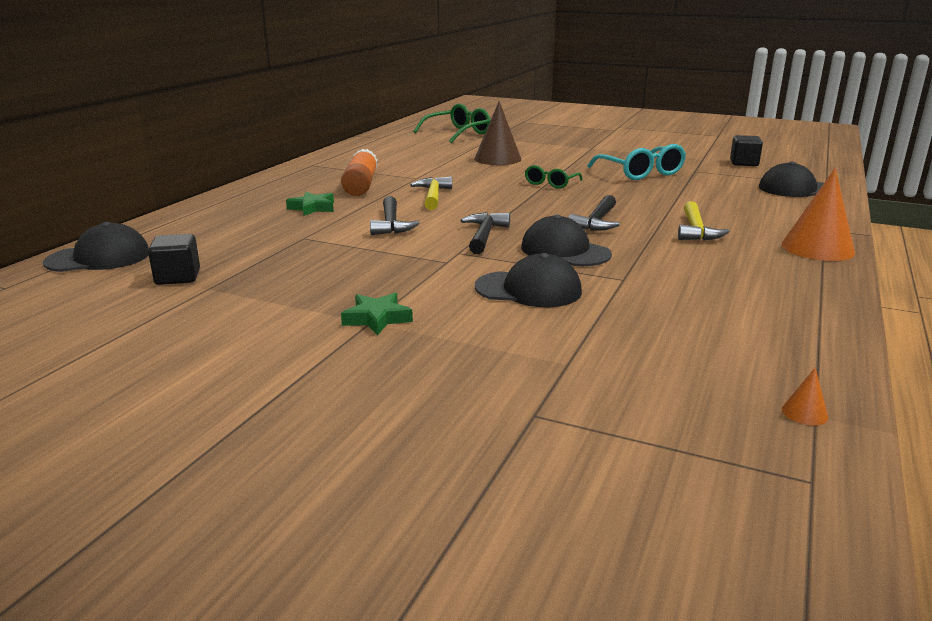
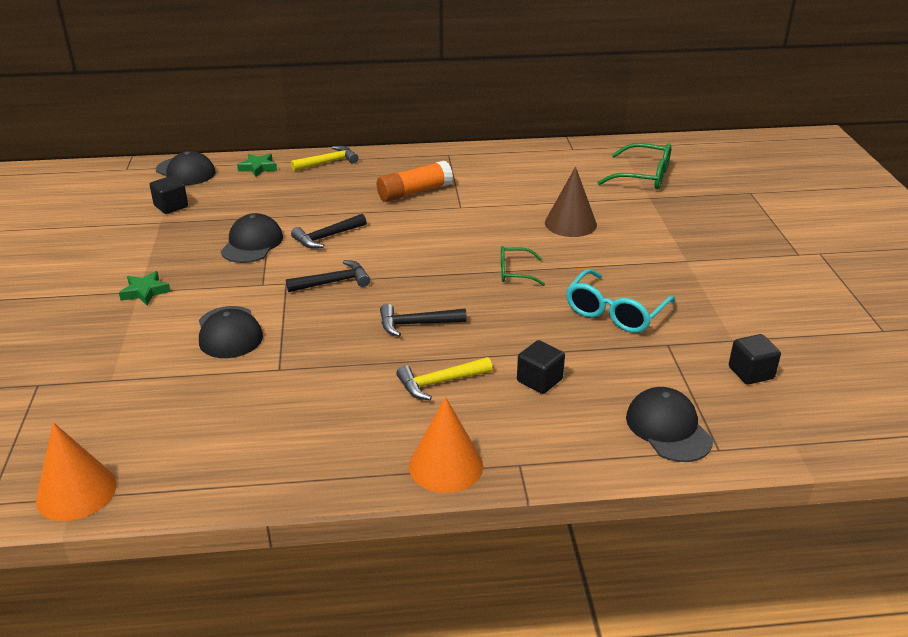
camera: 60 degrees right, 10 degrees up
green star [286,192,334,216] -> green star moved to [237,154,277,177]
yellow hammer [410,176,452,210] -> yellow hammer moved to [291,146,359,171]
black cap [521,215,612,266] -> black cap moved to [221,213,283,263]
orange cone [782,368,828,425] -> orange cone [36,422,117,521], size x2.45
none -> black cube [517,340,565,394]

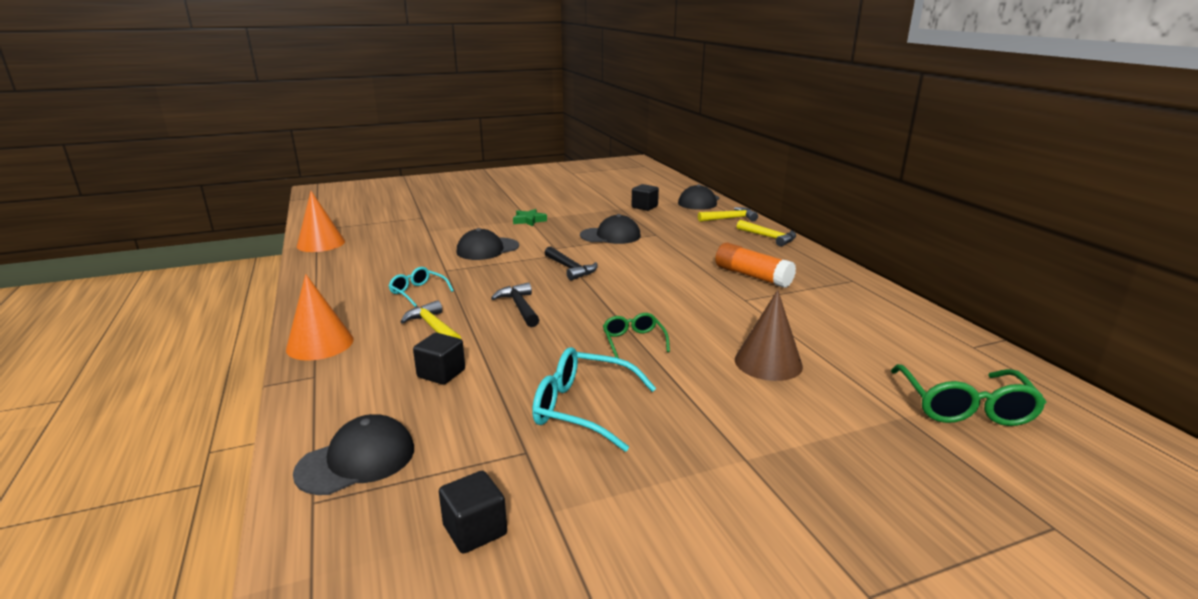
camera: 75 degrees right, 10 degrees down
green star [237,154,277,177] -> yellow hammer [698,207,758,222]
black hammer [291,214,367,249] -> none
none -> turquoise glasses [389,267,454,307]

